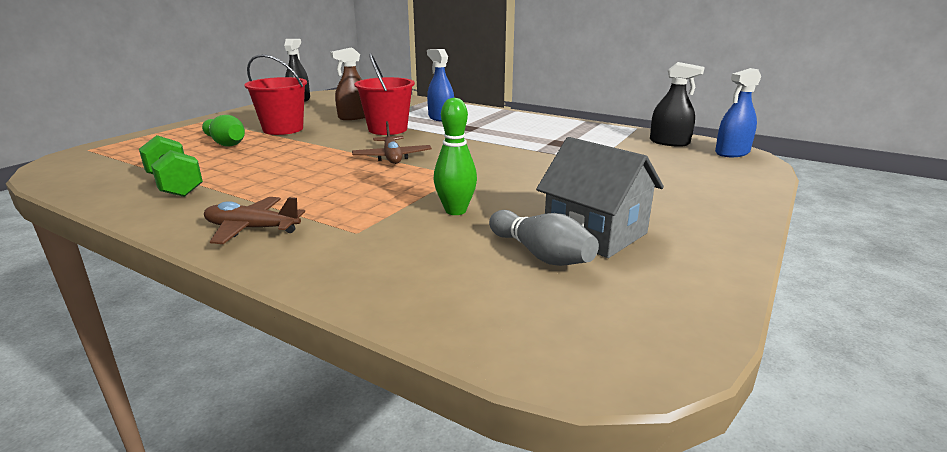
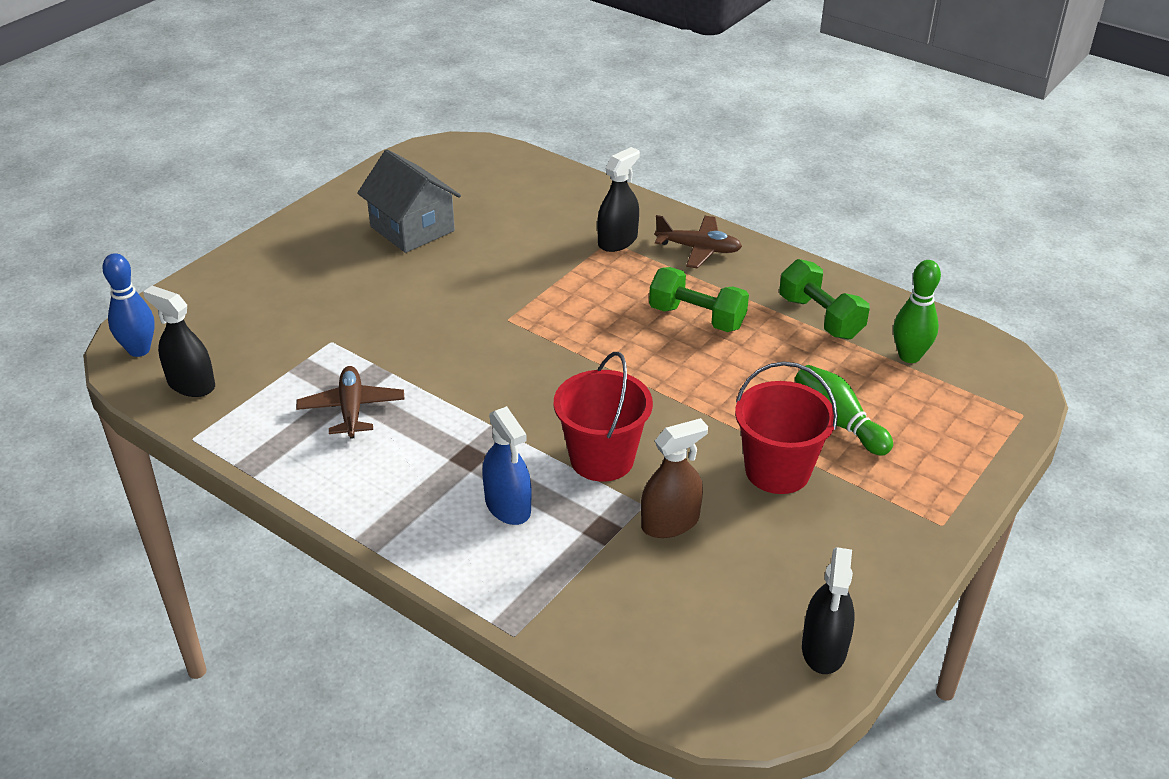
camera: 175 degrees left, 15 degrees up
brown plane [352,121,432,164] -> brown plane moved to [296,366,405,439]
green bowling pin [434,98,477,215] -> green bowling pin moved to [893,260,941,363]
grey bowling pin [489,210,599,266] -> none
blue spray bottle [715,68,761,157] -> blue bowling pin [102,253,155,357]
none -> black spray bottle [597,147,640,252]
none -> green dumbbell [649,267,749,332]

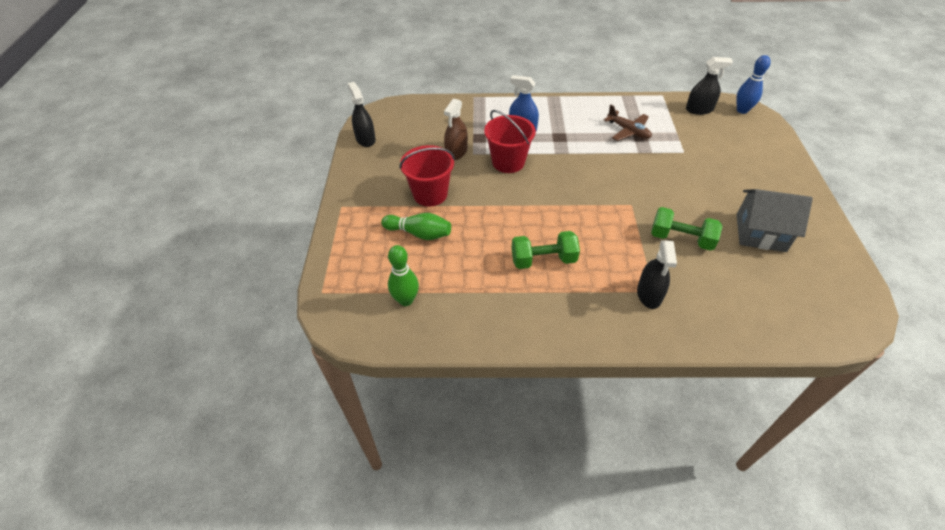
camera: 145 degrees right, 10 degrees up
brown plane [655,215,742,269] -> none
green dumbbell [779,259,870,339] -> green dumbbell moved to [651,207,722,251]

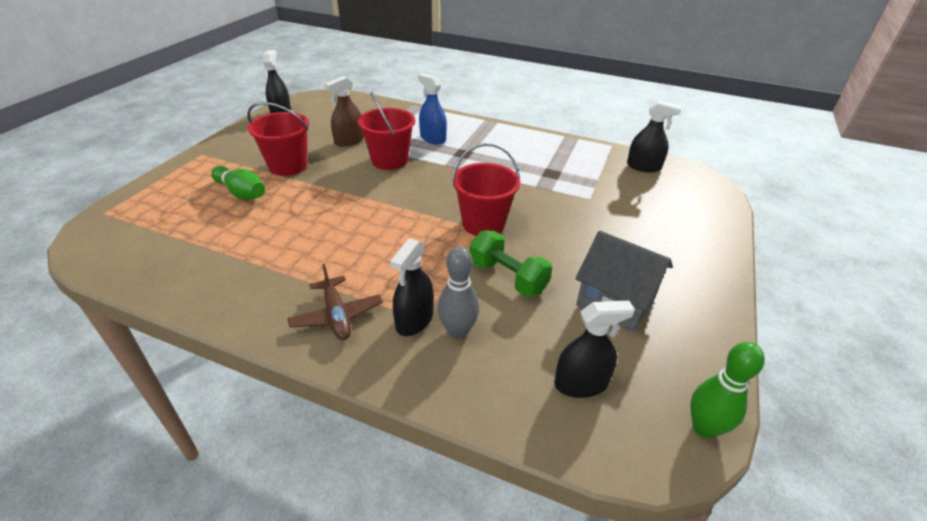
camera: 20 degrees right, 10 degrees down
green bowling pin [388,245,419,306] -> green bowling pin moved to [690,342,765,438]
green dumbbell [512,231,580,269] -> none
brown plane [604,104,652,141] -> brown plane moved to [287,264,383,340]
blue bowling pin [736,55,771,114] -> none
none -> grey bowling pin [438,246,479,339]
none -> red bucket [452,143,520,236]
none -> black spray bottle [554,301,635,398]

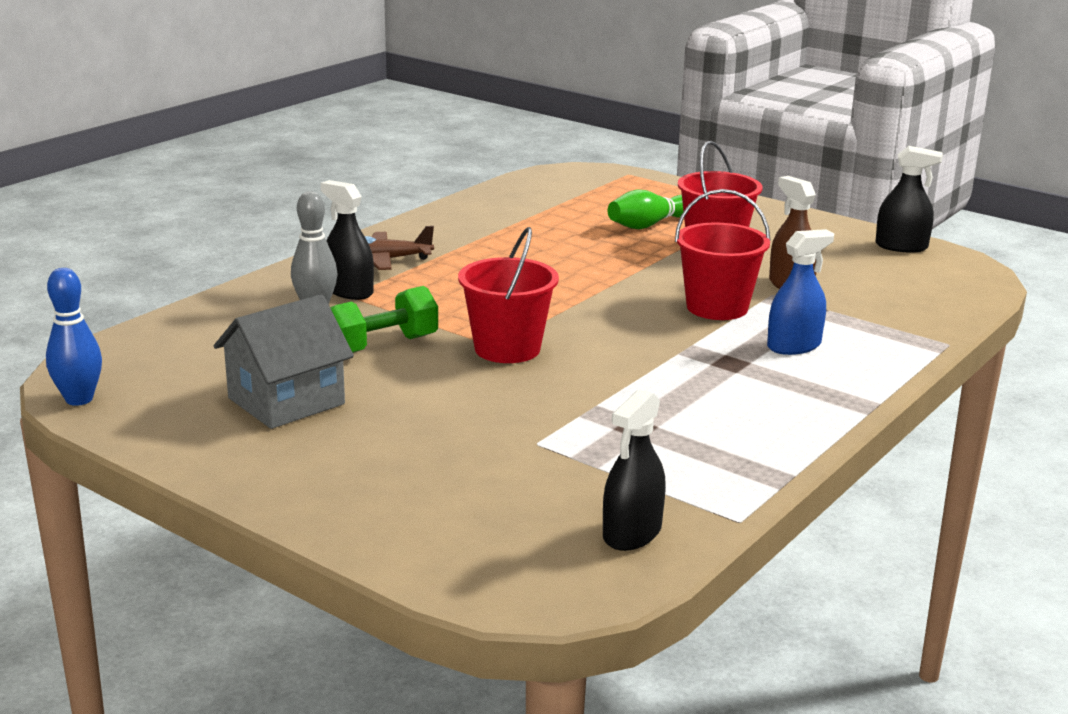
camera: 105 degrees right, 15 degrees down
black spray bottle [554,301,635,398] -> none
green bowling pin [690,342,765,438] -> blue bowling pin [46,268,102,406]

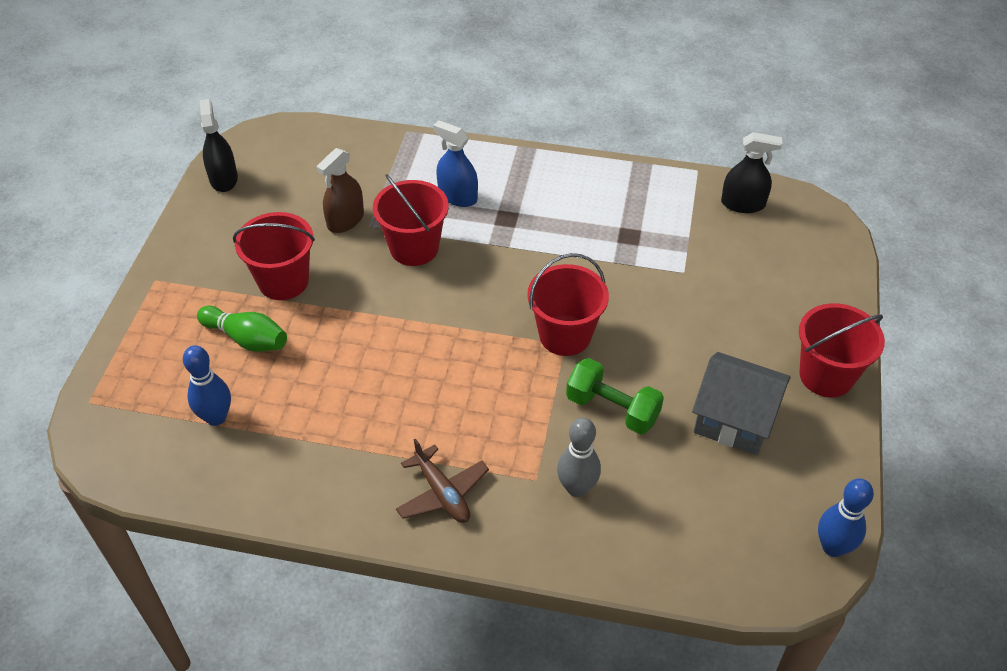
camera: 115 degrees left, 25 degrees up
black spray bottle [321,180,374,300] -> none
none -> blue bowling pin [183,345,231,426]
none -> red bucket [799,303,885,397]

